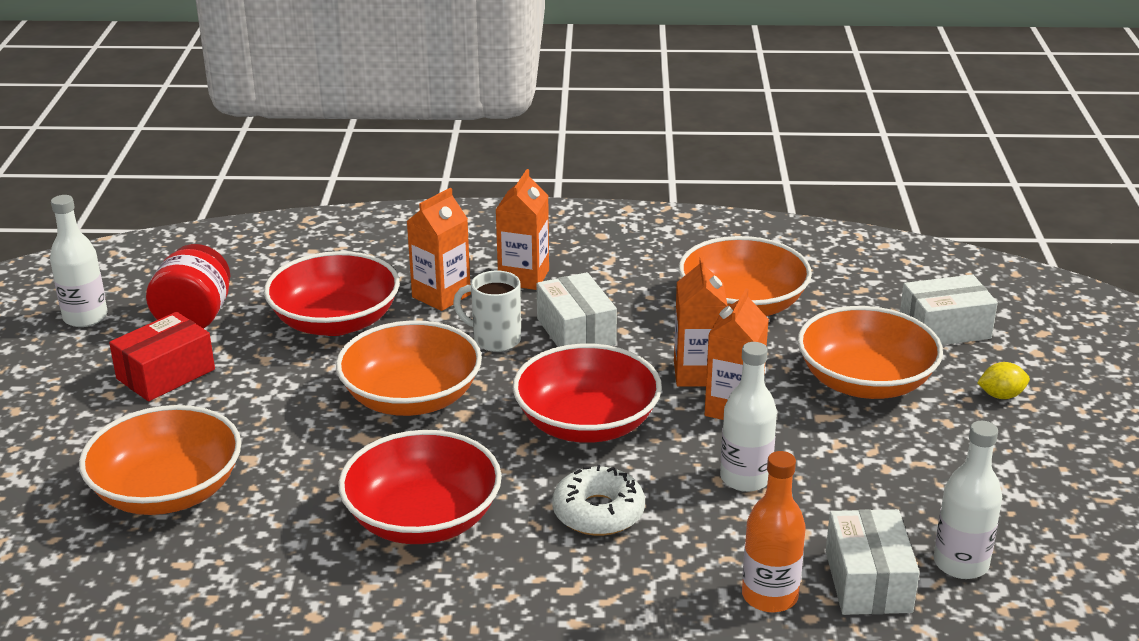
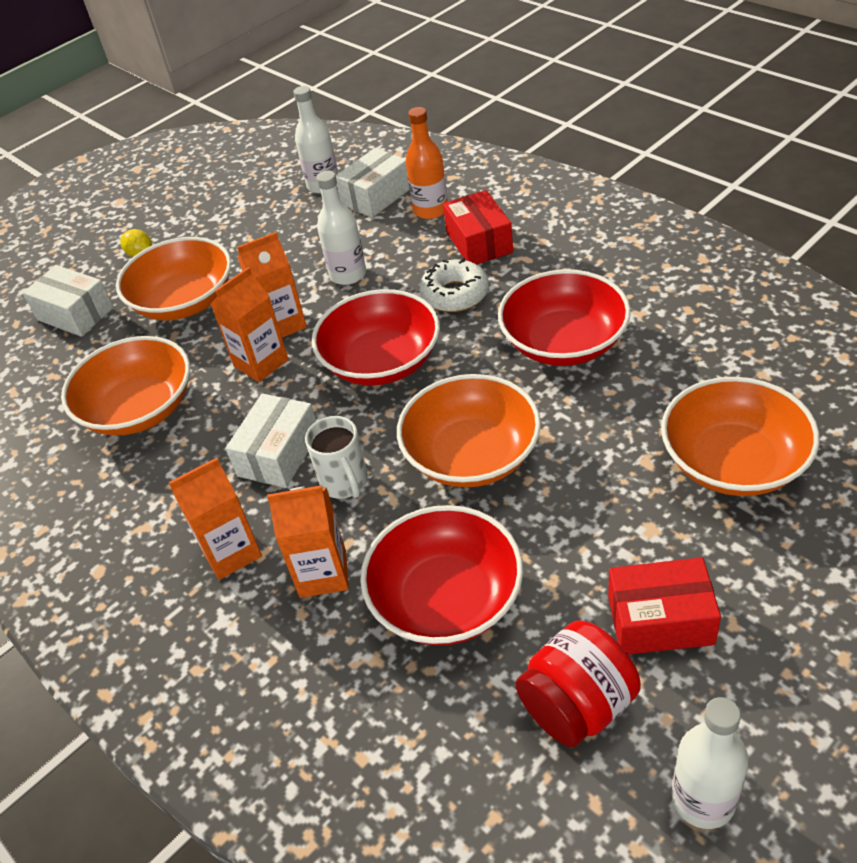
camera: 130 degrees left, 15 degrees up
none -> red box [443,190,513,264]

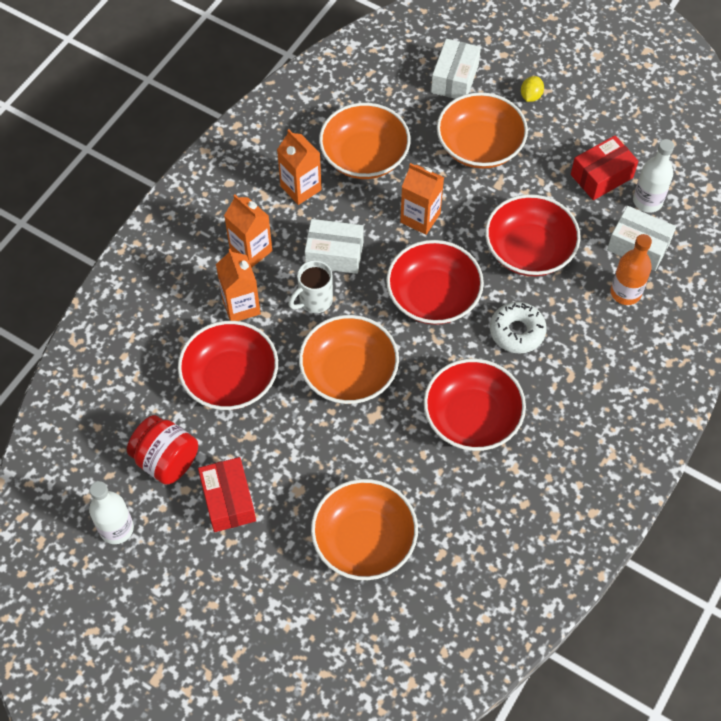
camera: 70 degrees right, 15 degrees up
orange carton [237,232,307,338] -> orange carton moved to [277,129,322,205]
white bottle [316,171,366,285] -> red bowl [485,194,581,276]
red box [443,190,513,264] -> red box moved to [571,135,638,200]

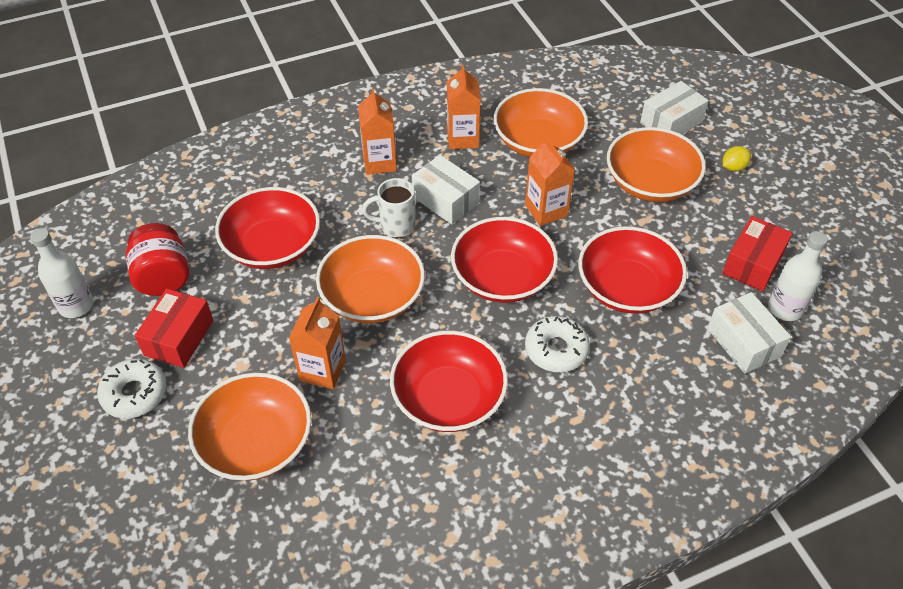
camera: 35 degrees right, 10 degrees down
orange carton [216,249,261,321] -> orange carton moved to [289,297,346,389]
red box [571,135,638,200] -> red box turned 60 degrees counterclockwise [723,216,792,292]
orange bottle [610,234,652,305] -> none
none -> white donut [97,359,167,419]

